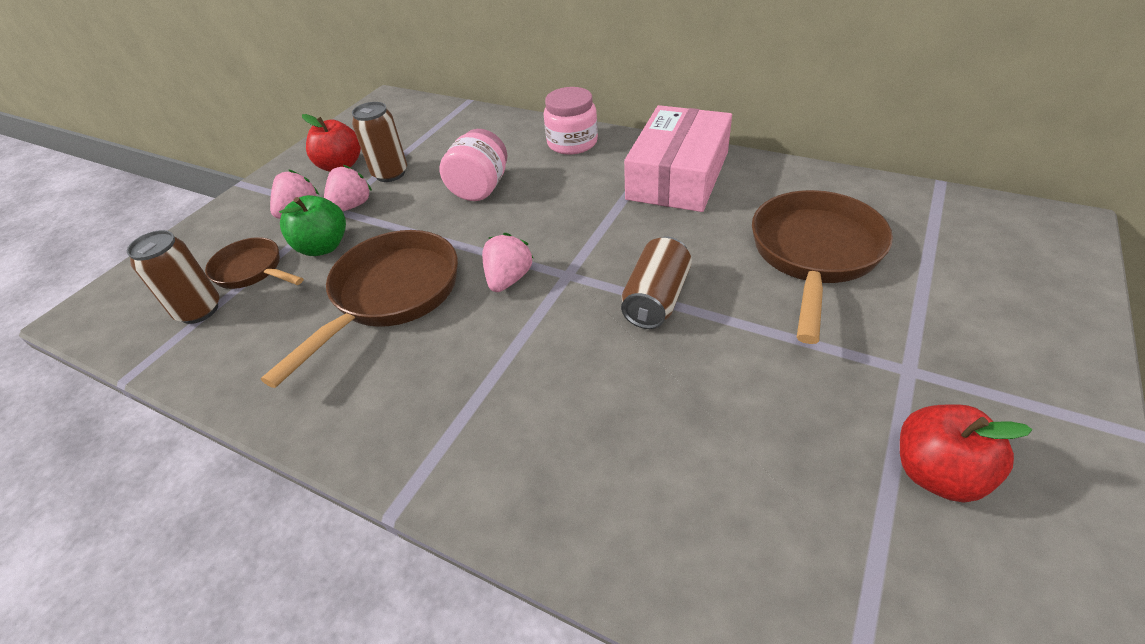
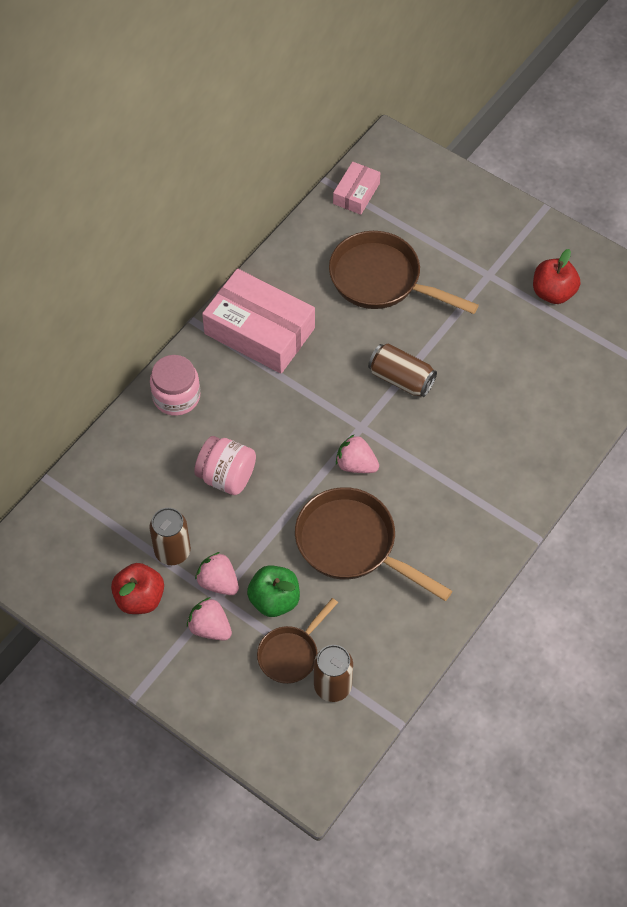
camera: 85 degrees left, 15 degrees up
none -> pink box [333,162,380,215]

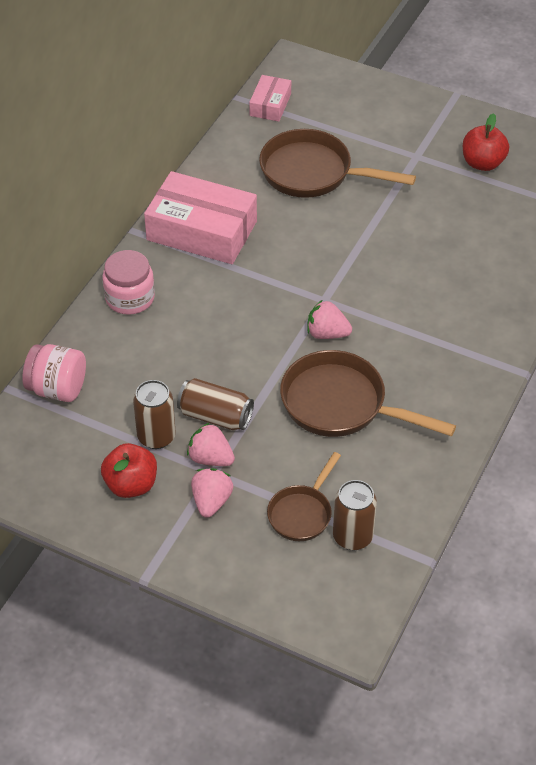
camera: 10 degrees left, 10 degrees down
pink strawberry [187,597,232,641] -> pink strawberry turned 75 degrees clockwise [191,468,233,518]
pink jar [194,436,256,495] -> pink jar moved to [22,344,86,402]
green apple [247,565,300,617] -> none
brown can [368,344,437,397] -> brown can moved to [177,378,254,430]

